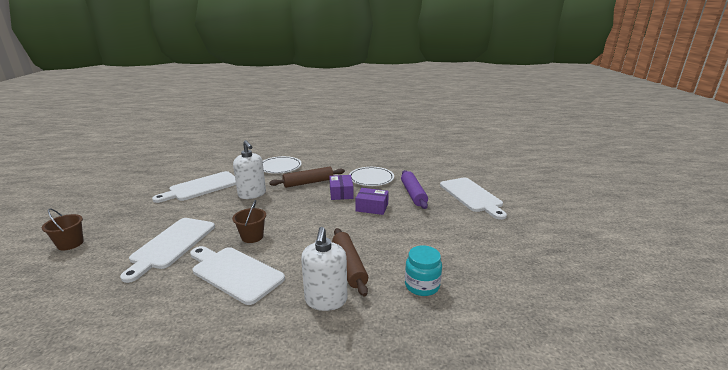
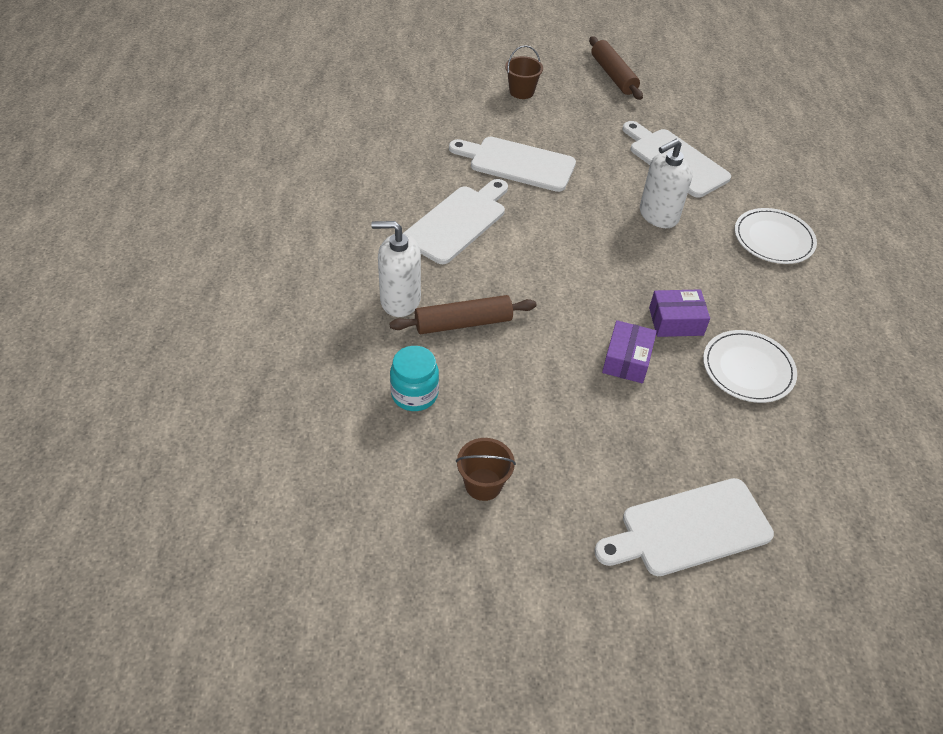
camera: 90 degrees right, 25 degrees up
brown bucket [232,200,266,243] -> brown bucket moved to [456,438,516,501]
brown rolling pin [269,166,345,188] -> brown rolling pin moved to [589,36,643,100]
purple rolling pin [401,170,428,209] -> none

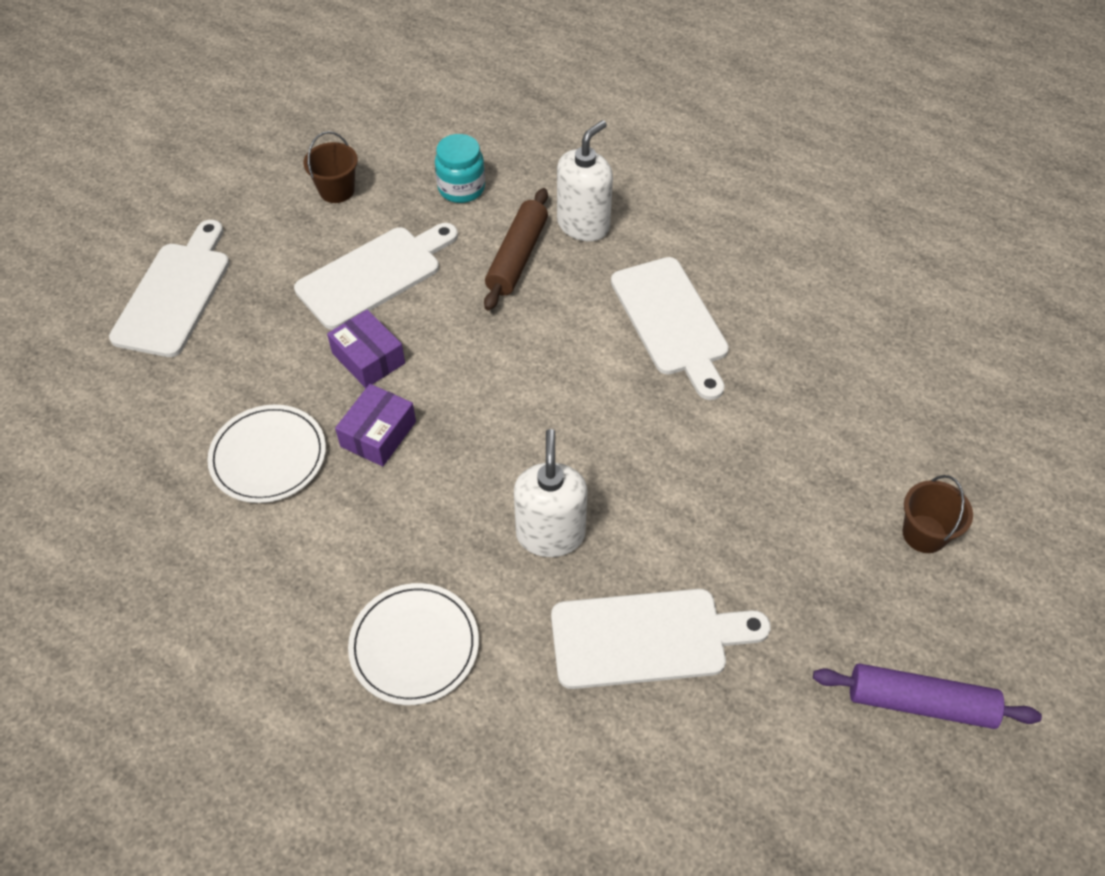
camera: 125 degrees right, 5 degrees up
white cutting board [449,137,576,192] -> white cutting board moved to [294,223,458,330]
brown rolling pin [589,36,643,100] -> purple rolling pin [813,663,1042,729]

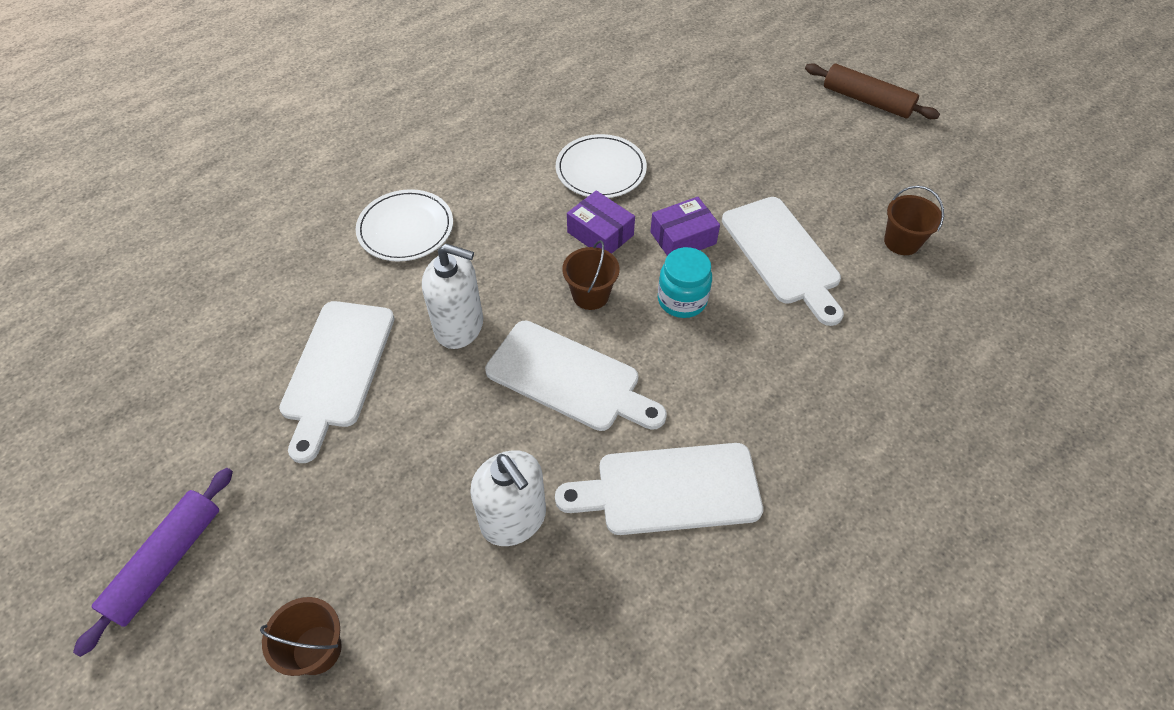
camera: 105 degrees right, 0 degrees up
white cutting board [109,220,230,357] -> white cutting board moved to [485,320,667,431]
turquoise jar [435,134,485,203] -> turquoise jar moved to [658,247,712,318]
brown rolling pin [484,188,548,310] -> brown rolling pin moved to [805,63,940,119]
white soap dispenser [557,120,613,241] -> white soap dispenser moved to [470,450,546,546]
none -> brown bucket [562,240,620,310]

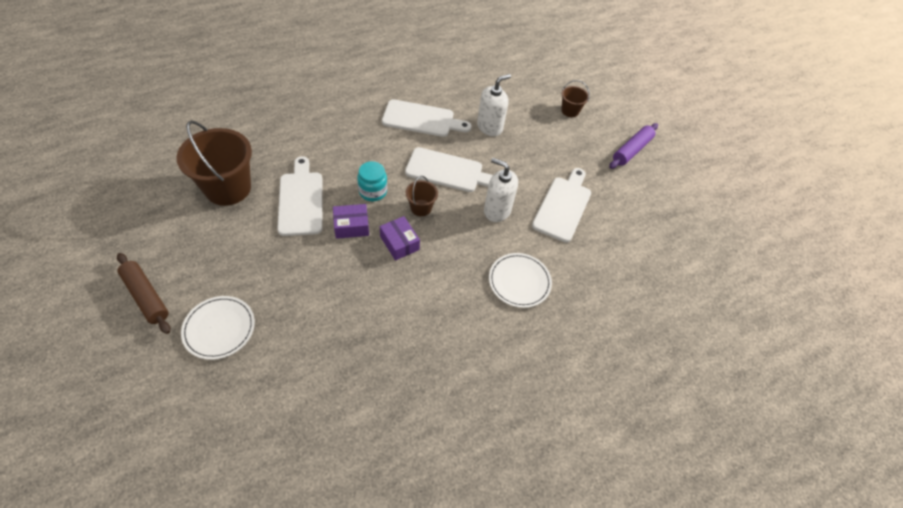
camera: 170 degrees left, 0 degrees up
white soap dispenser [470,450,546,546] -> white soap dispenser turned 75 degrees clockwise [477,74,511,136]
white cutting board [485,320,667,431] -> white cutting board turned 150 degrees clockwise [405,147,493,192]
white plate [556,134,647,198] -> white plate moved to [181,296,255,360]
brown bucket [884,186,944,255] -> brown bucket [176,120,252,206], size x2.08

